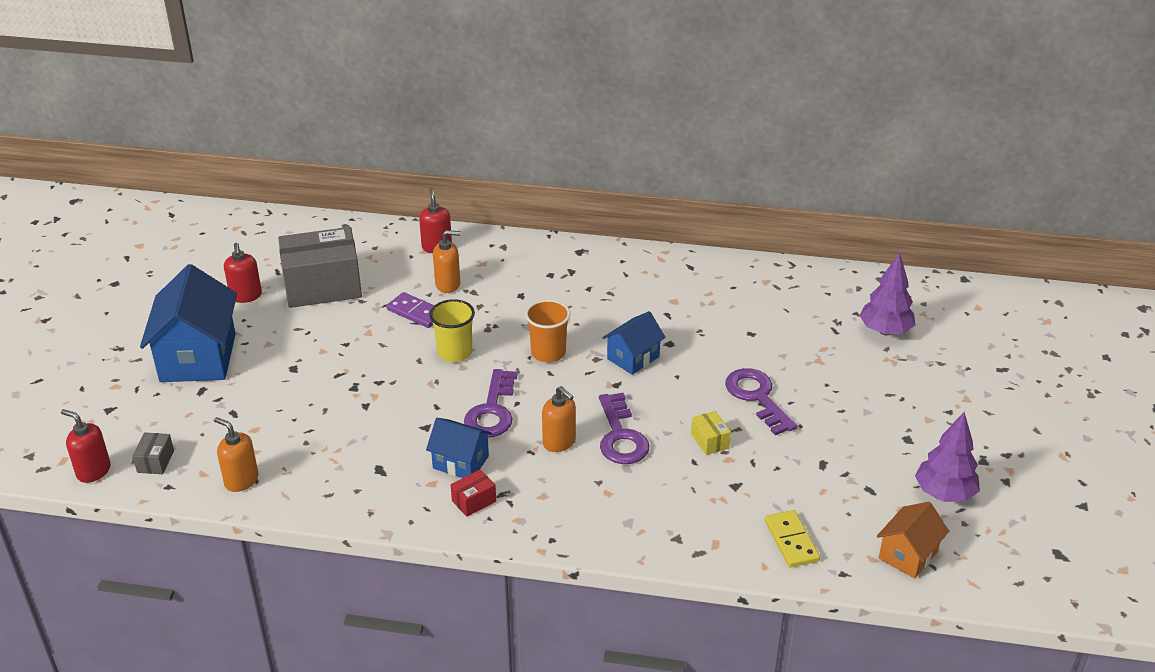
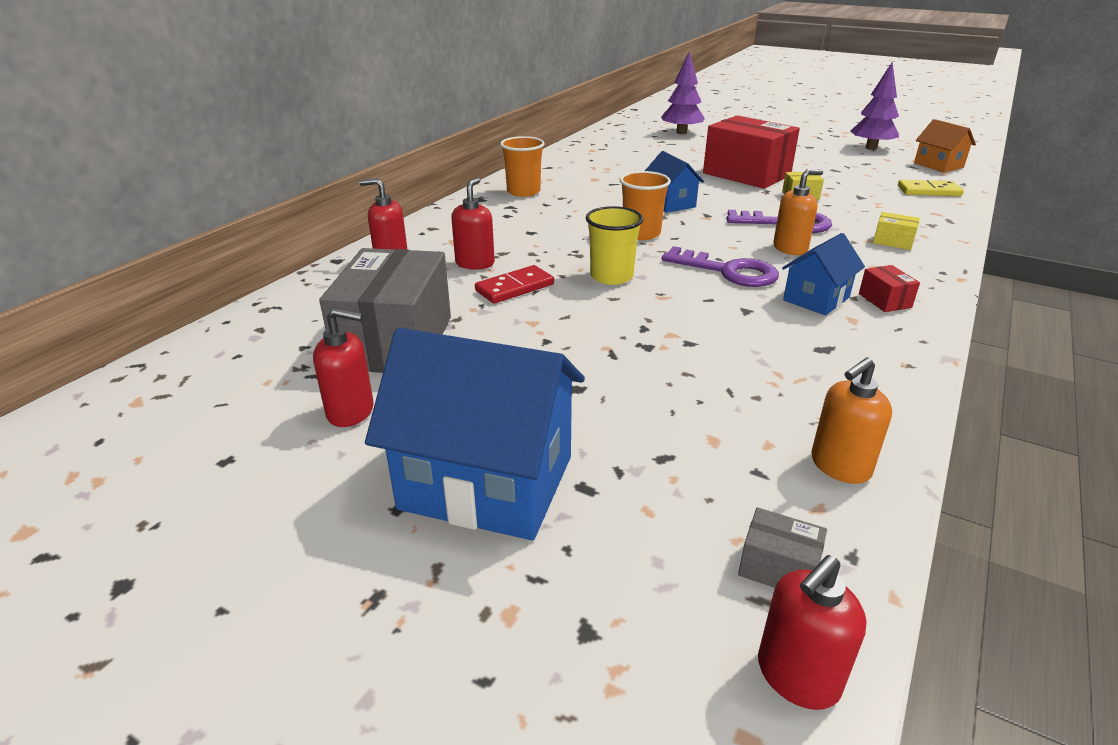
camera: 70 degrees left, 5 degrees down
purple domino [387,292,434,328] -> red domino [475,265,554,304]
orange soap dispenser [433,230,461,293] -> red soap dispenser [451,178,495,270]
purple key [725,368,798,435] -> red box [703,115,800,189]
none -> orange cup [500,136,545,197]
none -> yellow box [873,212,920,250]

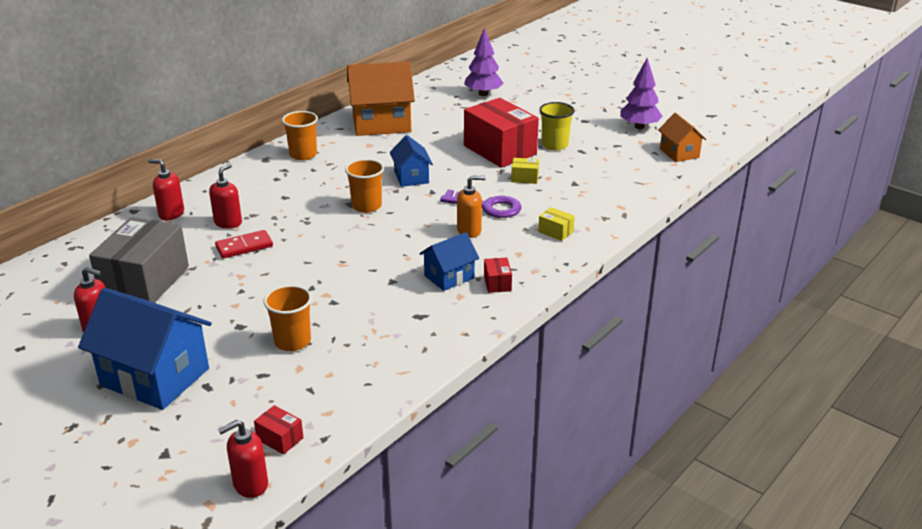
camera: 10 degrees right, 0 degrees up
yellow cup [586,206,644,285] -> yellow cup moved to [539,102,575,150]
purple key [662,246,779,287] -> none
grey box [738,507,827,588] -> red box [254,405,303,455]
orange soap dispenser [812,357,892,484] -> none
yellow domino [898,180,964,196] -> none
none -> orange cup [264,285,312,351]
none -> orange house [347,61,415,136]

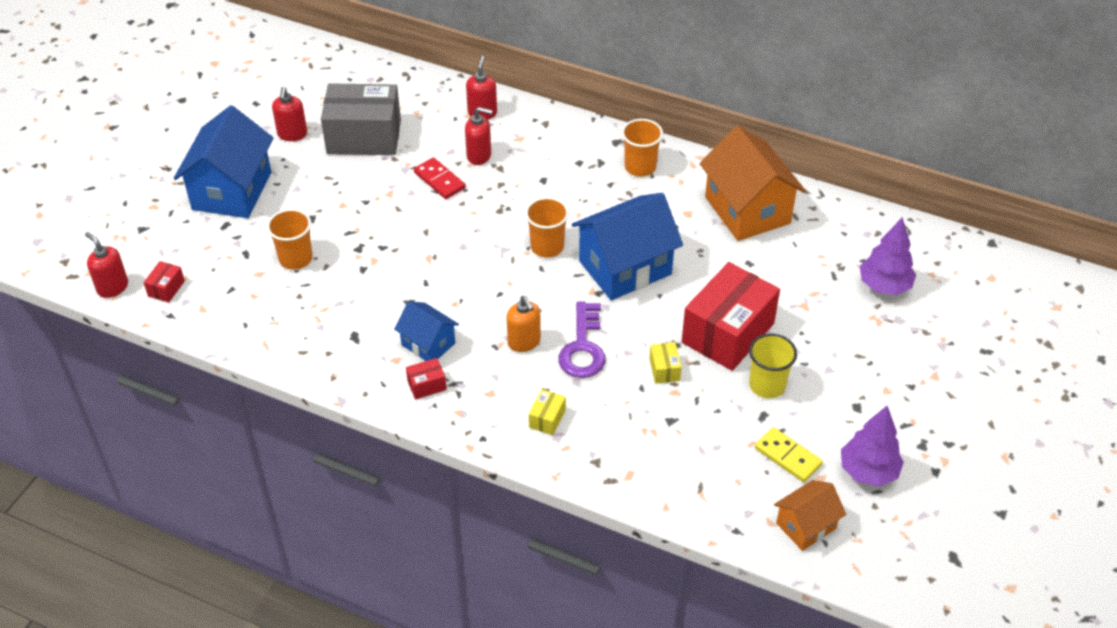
camera: 75 degrees right, 15 degrees up
blue house [390,135,433,187] -> blue house [571,193,683,300], size x1.84
none -> yellow domino [755,427,823,482]

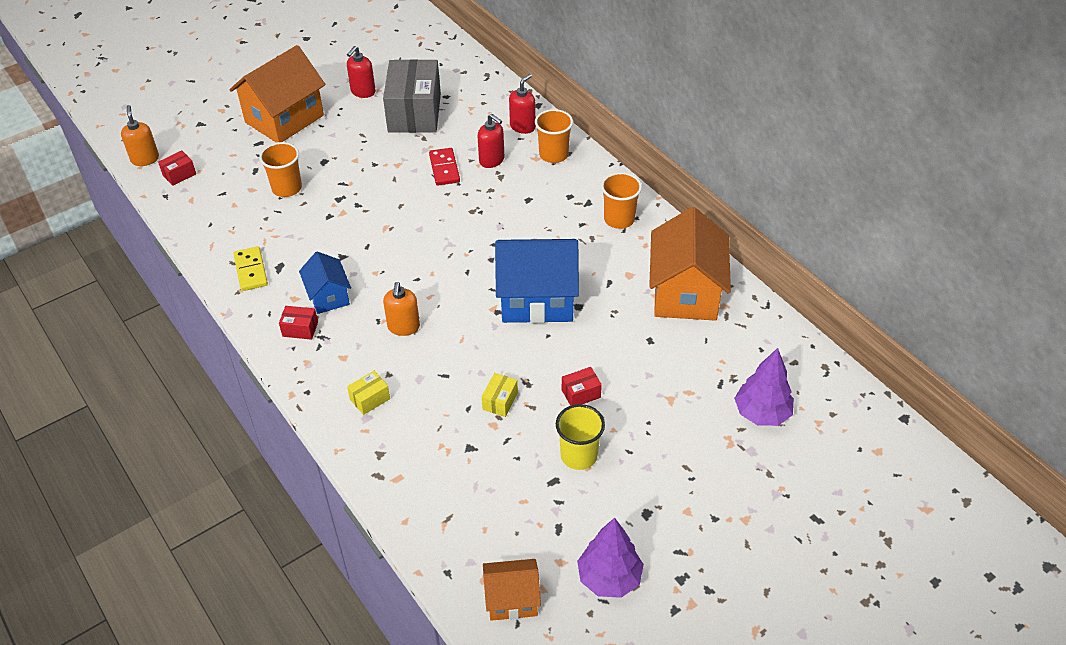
camera: 30 degrees right, 0 degrees up
red soap dispenser [85,232,128,298] -> orange soap dispenser [121,105,159,166]
blue house [174,105,273,218] -> orange house [229,45,325,143]
grey box [321,83,401,155] -> grey box turned 60 degrees clockwise [383,59,441,133]
orange cup [525,197,569,258] -> orange cup moved to [535,109,573,163]
purple key [558,301,605,378] -> none
red box [682,262,780,371] -> red box [562,367,602,406], size x0.41
yellow domino [755,427,823,482] -> yellow domino moved to [233,246,268,291]

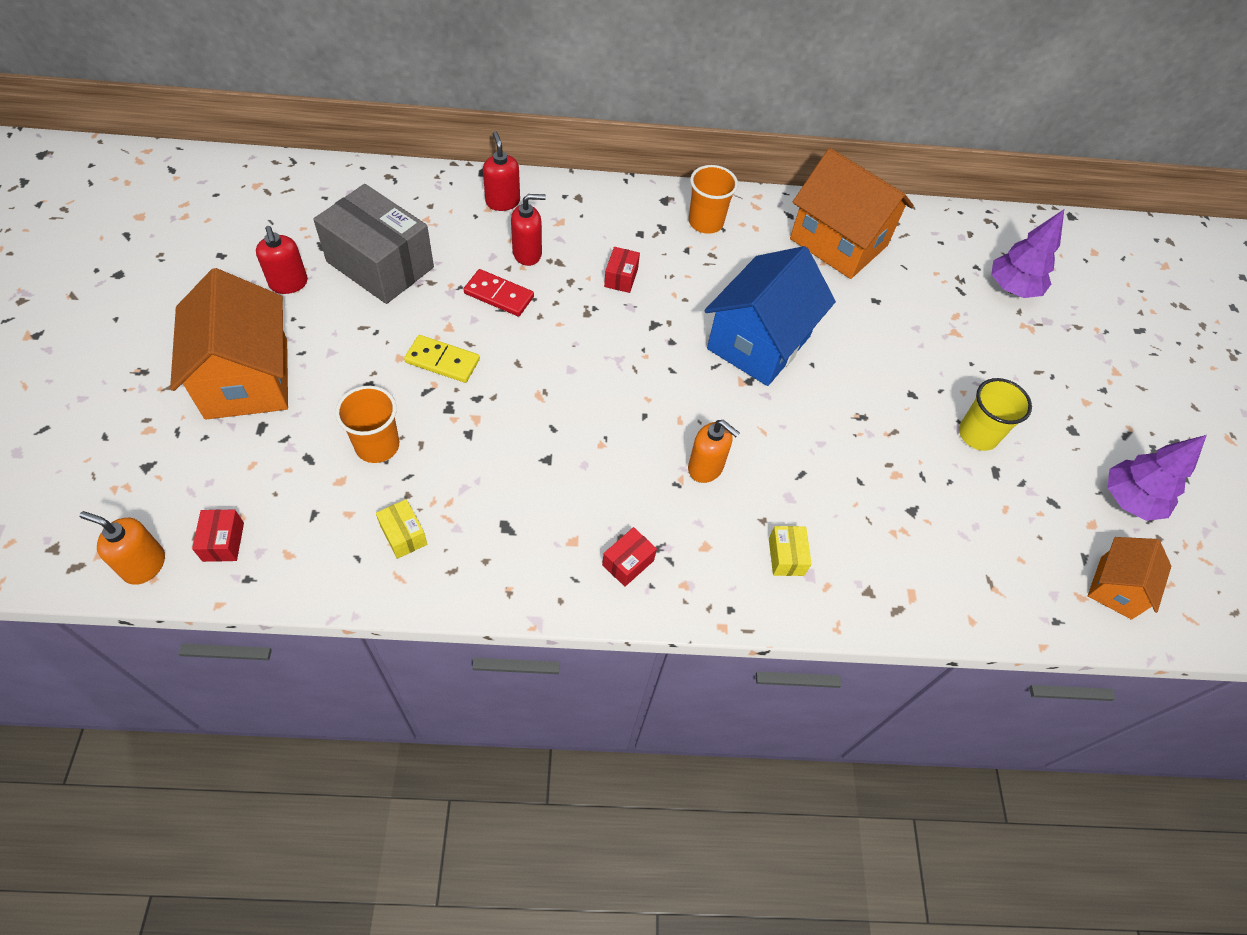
camera: 60 degrees left, 10 degrees up
yellow domino [233,246,268,291] -> yellow domino moved to [404,335,480,383]
blue house [299,252,351,314] -> none
yellow box [482,373,518,417] -> yellow box moved to [376,499,427,559]
orange cup [535,109,573,163] -> none
red box [562,367,602,406] -> red box moved to [604,247,640,293]

